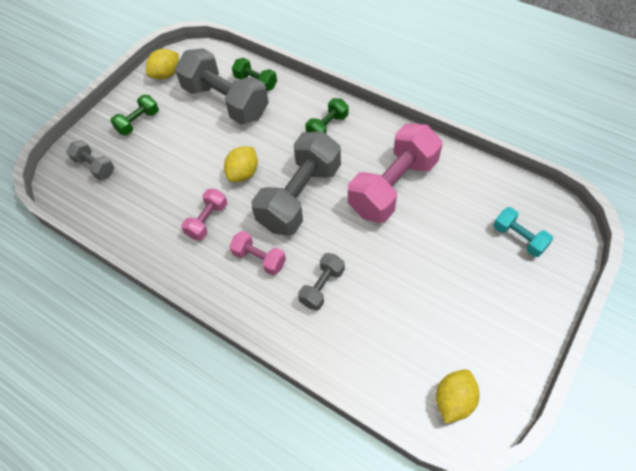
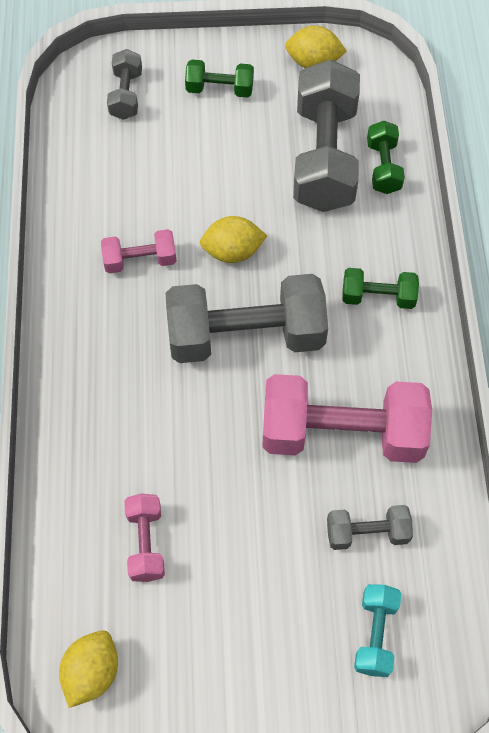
camera: 50 degrees right, 5 degrees up
pink dumbbell [229,231,286,276] -> pink dumbbell moved to [124,494,165,582]
grey dumbbell [298,253,345,311] -> grey dumbbell moved to [327,505,413,550]
yellow lemon [436,369,479,424] -> yellow lemon turned 60 degrees counterclockwise [59,630,118,708]

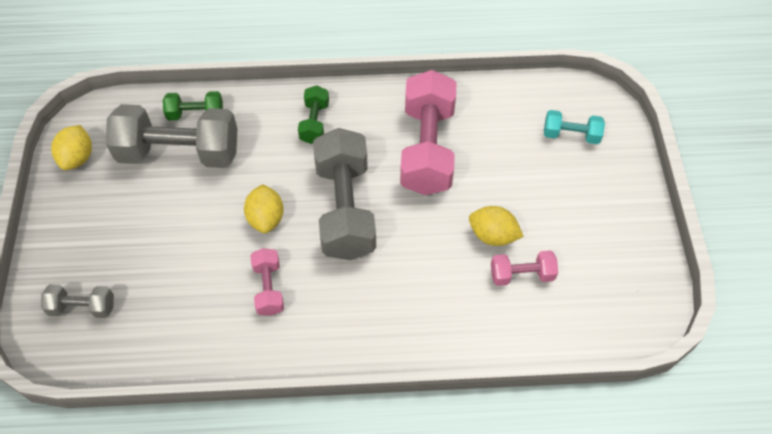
camera: 90 degrees left, 5 degrees down
yellow lemon [59,630,118,708] -> yellow lemon moved to [469,206,524,246]
green dumbbell [185,59,254,98] -> none
grey dumbbell [327,505,413,550] -> none

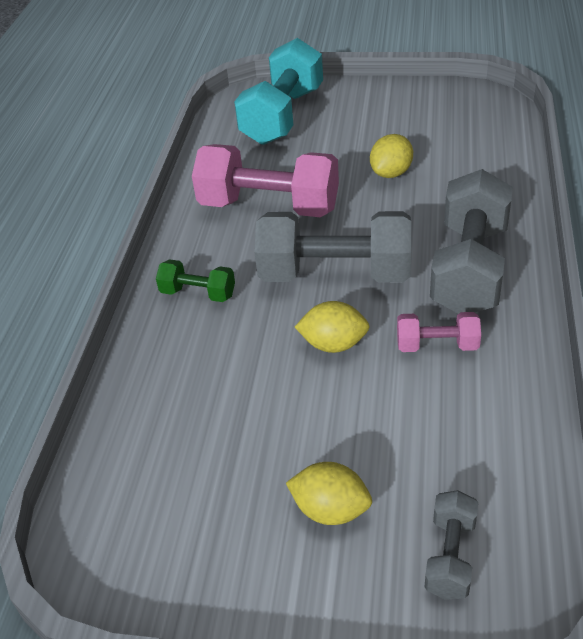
camera: 75 degrees left, 15 degrees down
yellow lemon [51,125,92,170] -> yellow lemon moved to [286,462,372,525]
grey dumbbell [106,104,237,168] -> grey dumbbell moved to [430,169,513,314]
green dumbbell [163,91,223,120] -> none
pink dumbbell [491,251,558,286] -> none
turquoise dumbbell [544,110,605,144] -> turquoise dumbbell [234,38,323,145], size x2.06

